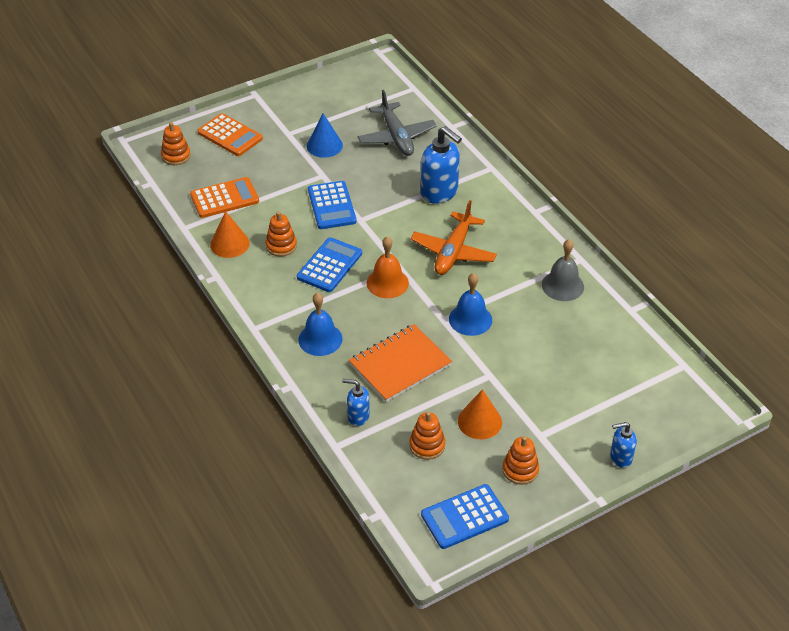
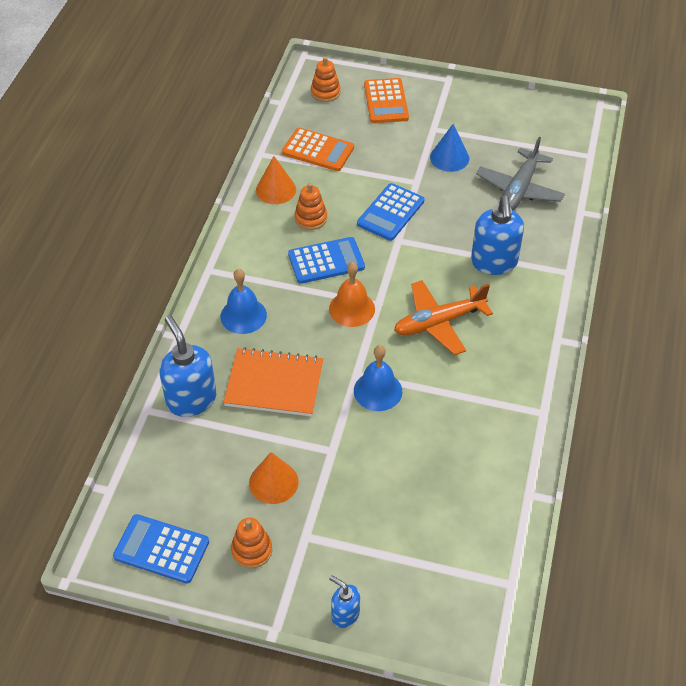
camera: 45 degrees right, 5 degrees up
blue soap dispenser [342,379,370,426] -> blue soap dispenser [159,316,216,417], size x1.82
orange stacking toy [409,411,445,460] -> none
grey bell [542,239,584,301] -> none

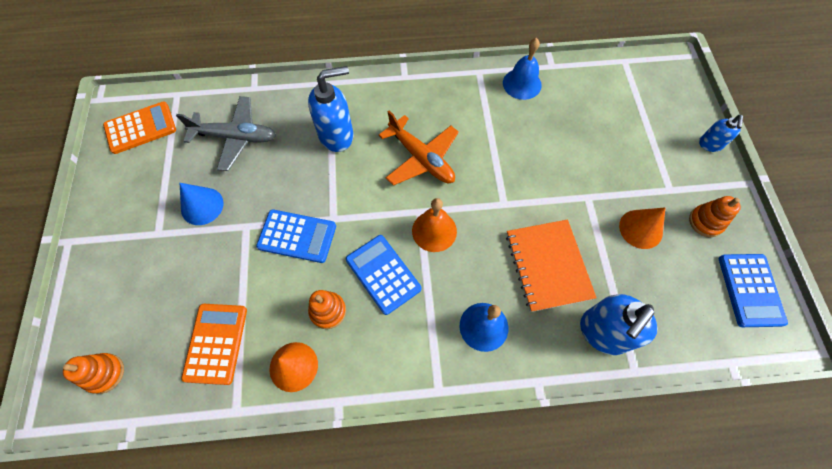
camera: 110 degrees left, 15 degrees up
blue bell [354,345,402,411] -> blue bell moved to [503,38,542,100]
orange calculator [364,78,409,123] -> orange calculator moved to [103,101,176,154]

